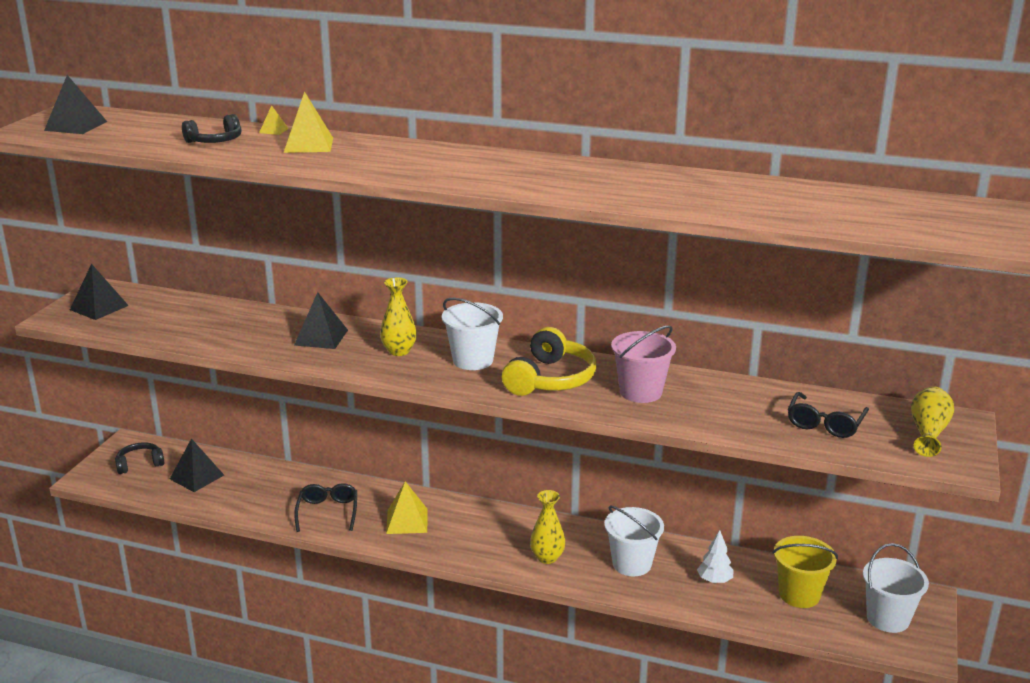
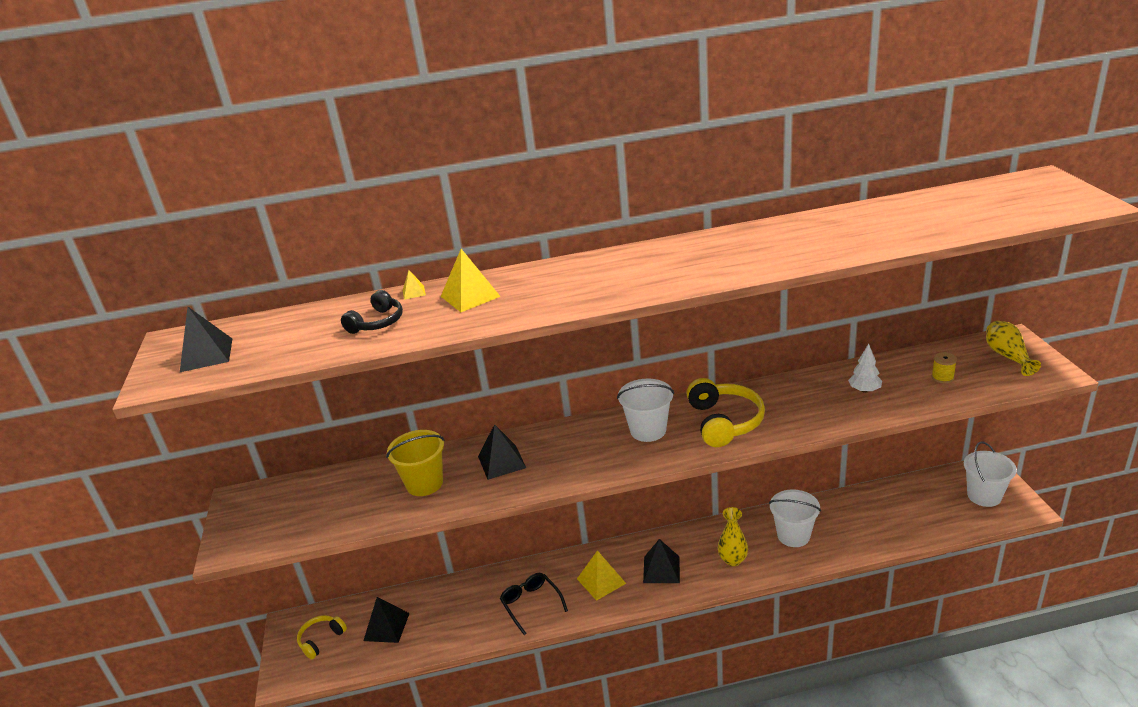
camera: 25 degrees left, 5 degrees up
black pyramid [70,264,129,320] -> black pyramid moved to [643,539,680,583]
black headphones [115,443,165,474] -> yellow headphones [297,615,347,660]
yellow vase [380,277,417,356] -> none
pink bucket [611,325,676,403] -> none
white tree [697,530,733,584] -> white tree moved to [848,344,882,393]
yellow bucket [772,536,838,608] -> yellow bucket moved to [386,430,445,496]
black glasses [788,392,869,438] -> yellow spool [932,352,957,383]

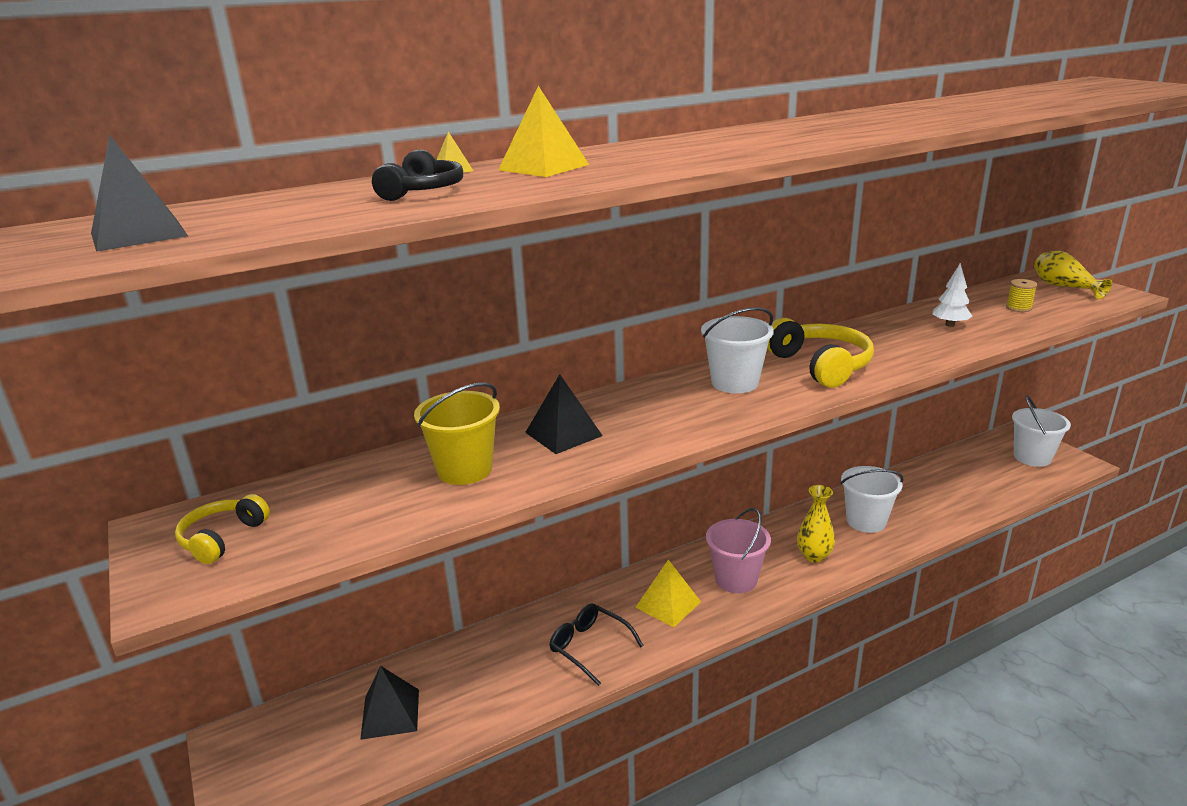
camera: 20 degrees left, 5 degrees down
yellow headphones [297,615,347,660] -> yellow headphones moved to [175,494,270,564]
black pyramid [643,539,680,583] -> pink bucket [706,508,771,593]

